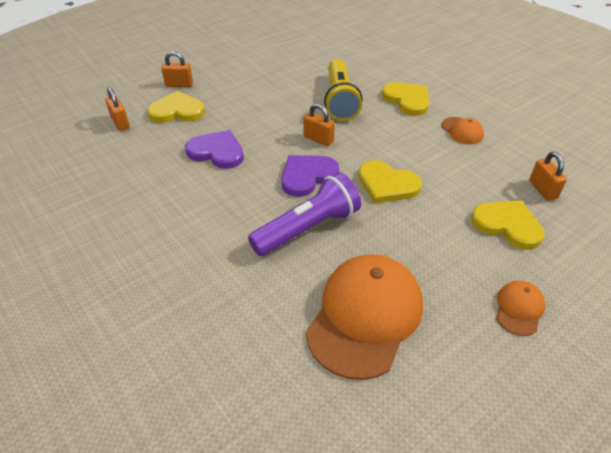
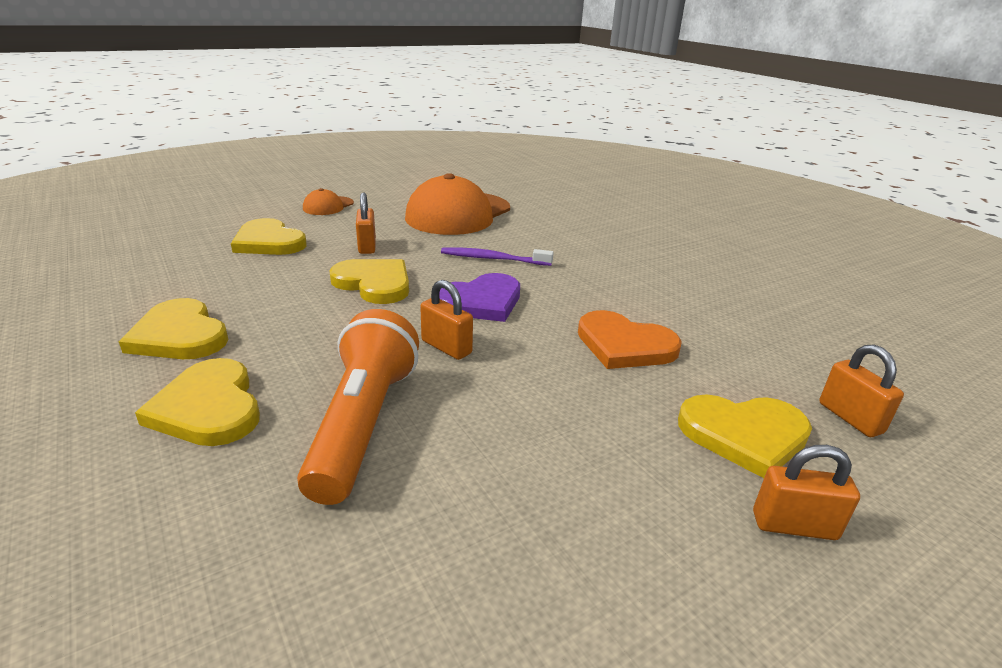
camera: 175 degrees left, 15 degrees down
purple heart [185,130,244,169] -> orange heart [578,310,682,369]
purple flashlight [248,172,361,256] -> purple toothbrush [441,247,554,266]
yellow flashlight [324,59,362,121] -> orange flashlight [297,309,419,505]
orange cap [441,117,484,144] -> yellow heart [119,298,229,359]
orange padlock [529,152,567,201] -> orange padlock moved to [356,192,376,254]

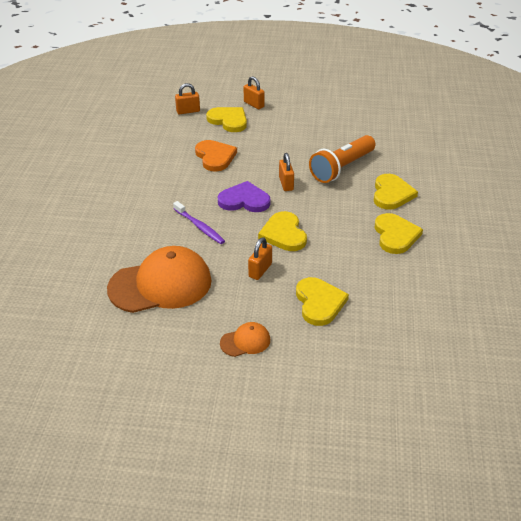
camera: 140 degrees left, 10 degrees up
orange padlock [819,345,904,437] -> orange padlock turned 60 degrees clockwise [175,83,200,114]

